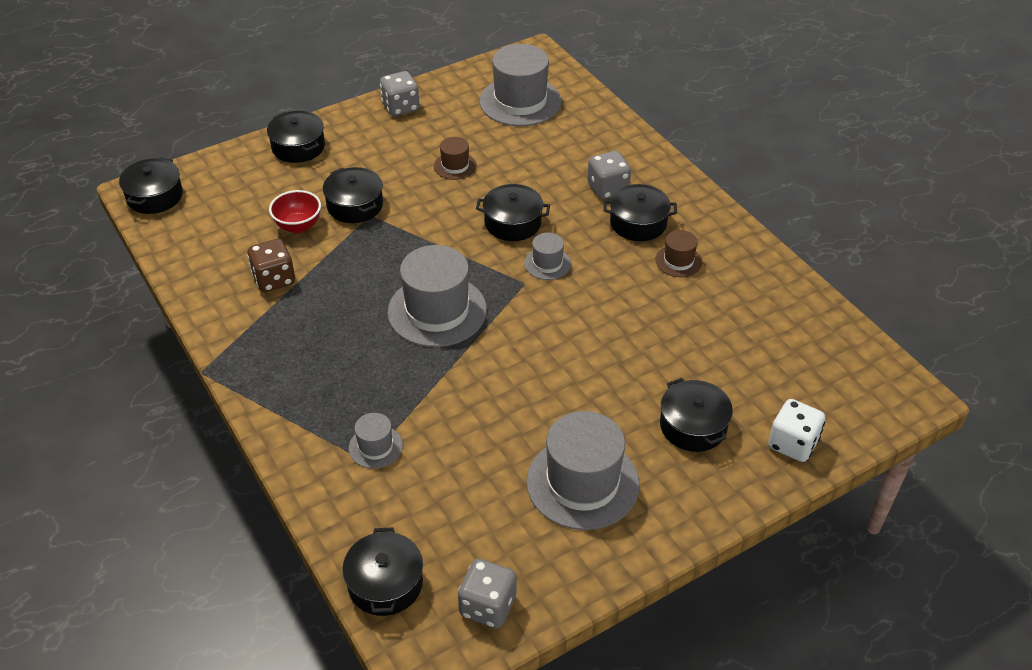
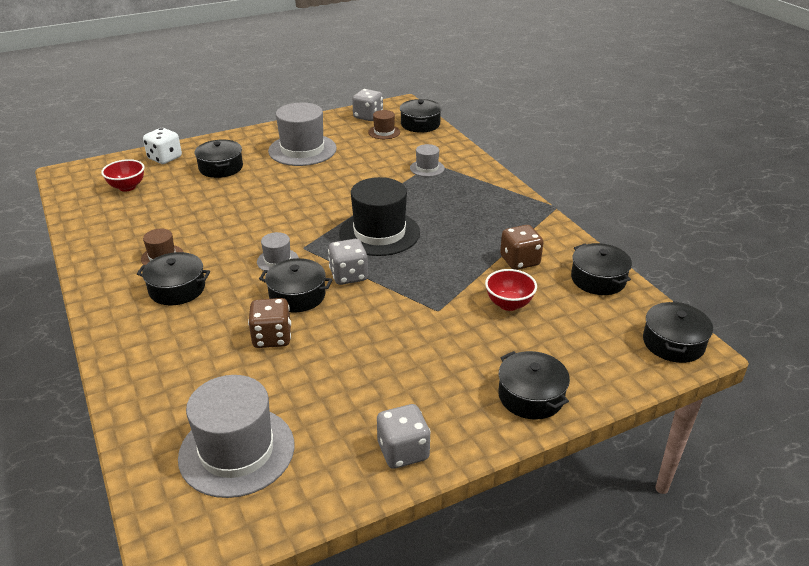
camera: 175 degrees left, 10 degrees down
black pot [323,167,383,223] -> black pot moved to [571,243,632,295]
grey hat [387,245,487,347] -> black hat [339,177,420,256]
brown hat [434,137,477,180] -> brown hat moved to [368,110,400,139]
grey dice [587,151,631,199] -> grey dice moved to [328,239,368,285]
none -> red bowl [101,159,144,192]
none -> brown dice [248,298,291,348]

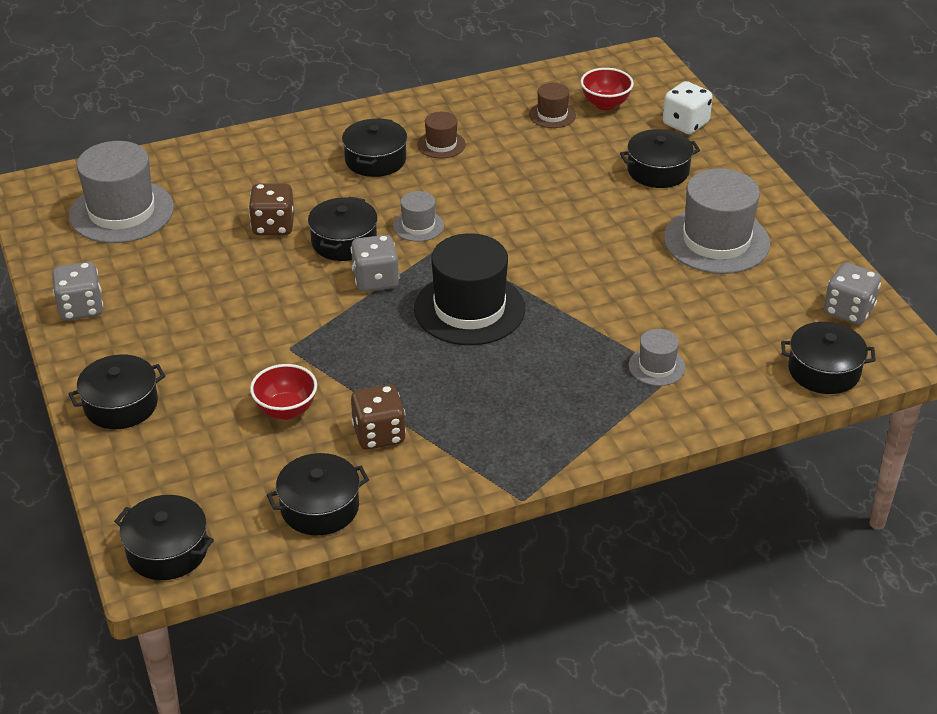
camera: 95 degrees right, 5 degrees up
brown hat [368,110,400,139] -> brown hat moved to [529,83,576,128]

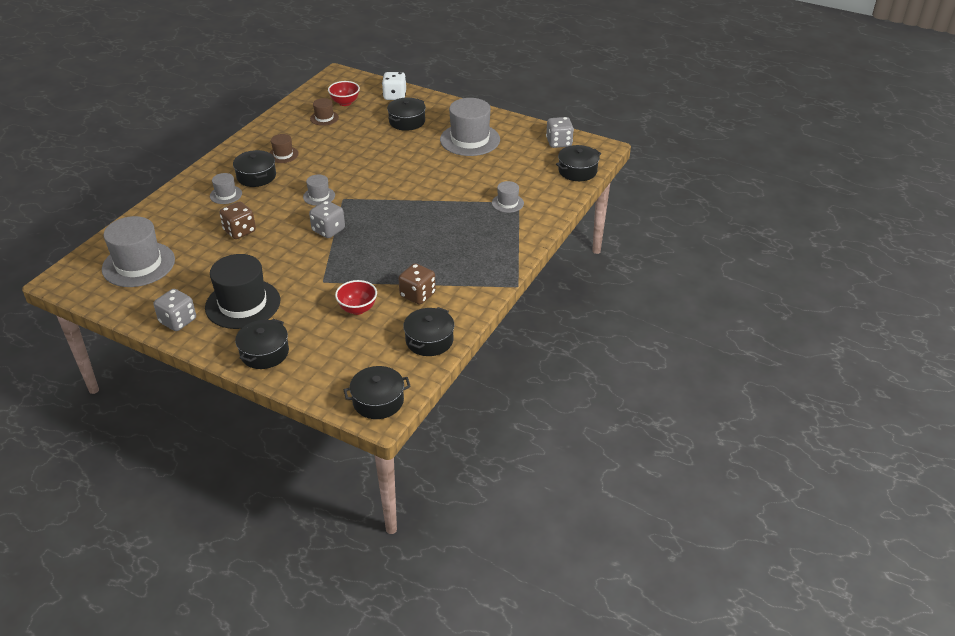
camera: 40 degrees left, 0 degrees up
black pot [308,197,378,261] -> none
black hat [414,233,525,345] -> black hat moved to [205,254,280,329]
none -> grey hat [210,173,242,204]

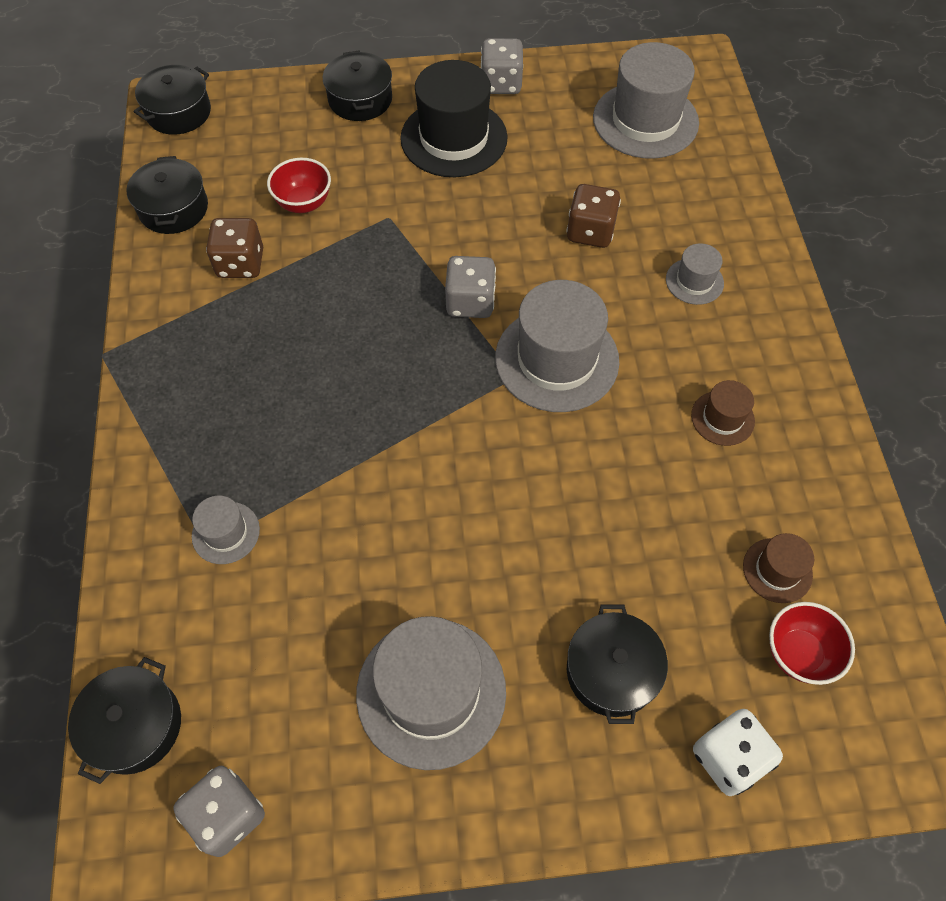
camera: 145 degrees right, 20 degrees up
black pot [233,150,276,187] -> none
grey hat [303,174,335,206] -> grey hat [495,280,619,412], size x2.04

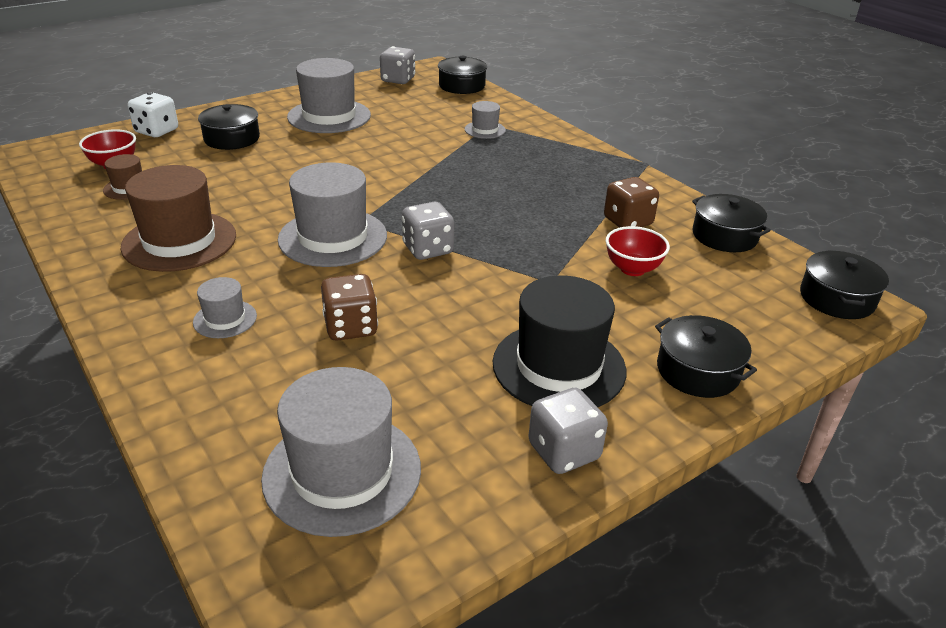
camera: 150 degrees right, 25 degrees down
brown hat [691,380,755,446] -> brown hat [121,165,236,272], size x2.04

